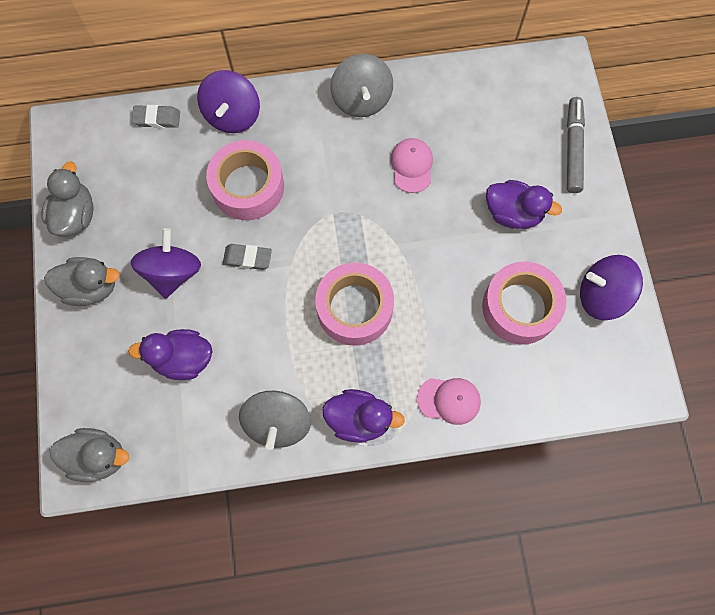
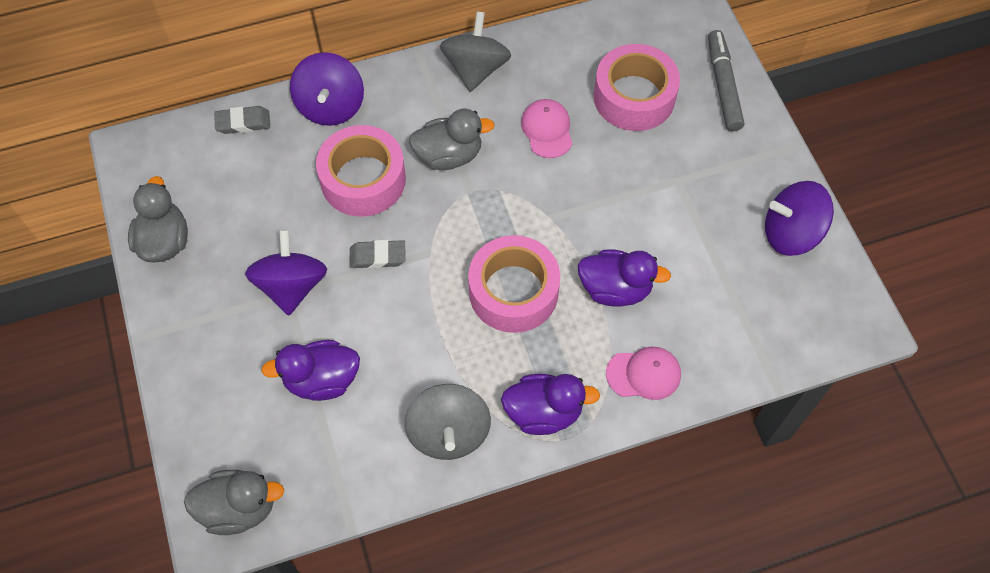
camera: 10 degrees left, 10 degrees down
grey duck [44,257,120,306] -> grey duck moved to [409,109,495,170]
grey spinning top [331,54,393,117] -> grey spinning top turned 150 degrees counterclockwise [440,11,511,92]
pink tape [482,262,566,344] -> pink tape moved to [594,44,680,131]
purple duck [486,180,562,229] -> purple duck moved to [578,250,671,307]

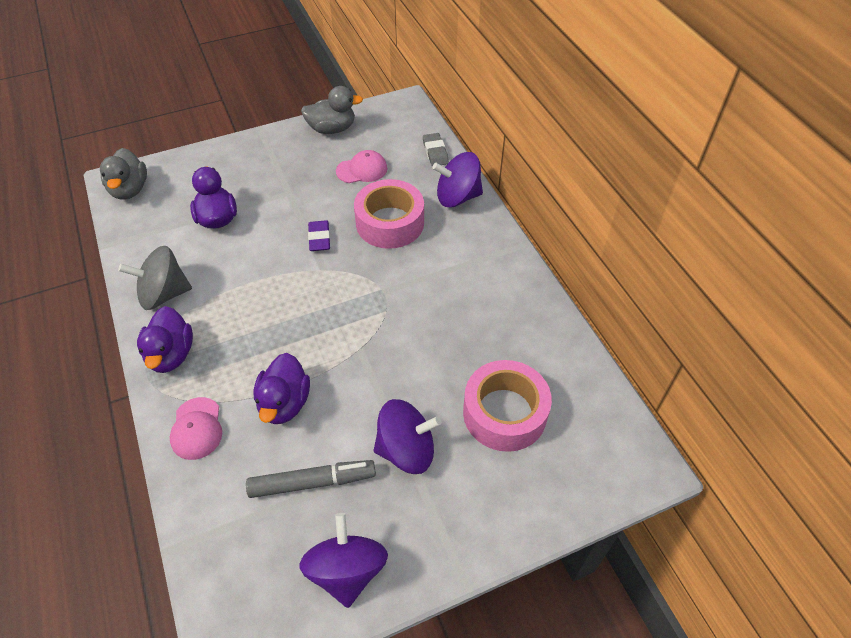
camera: 85 degrees right, 10 degrees down
purple spinning top [245,229,327,315] -> purple spinning top moved to [374,399,441,474]
grey eraser [349,240,405,269] -> purple eraser [308,220,330,251]
grey duck [409,109,495,170] -> none
grey spinning top [440,11,511,92] -> none
pink tape [468,235,560,333] -> none
pink cap [521,99,573,158] -> pink cap moved to [336,150,387,183]
grey marker [708,30,744,131] -> grey marker moved to [246,460,376,498]

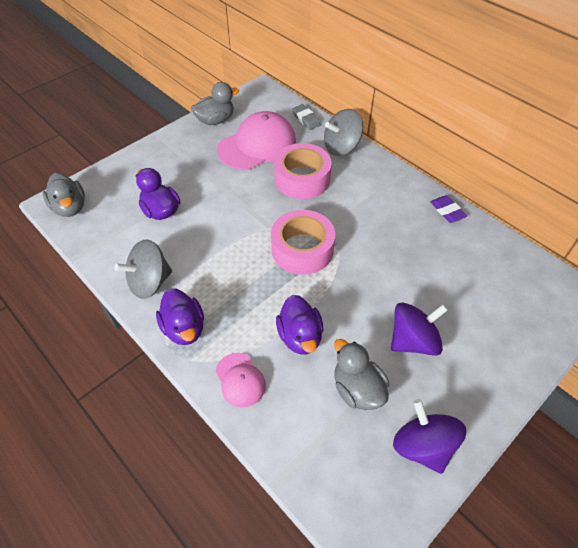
camera: 20 degrees left, 0 degrees up
grey marker [246,460,376,498] -> grey duck [334,339,389,410]
purple eraser [308,220,330,251] -> purple eraser moved to [430,195,467,223]
pink cap [336,150,387,183] -> pink cap [217,111,296,170], size x1.94
purple spinning top [432,152,483,208] -> grey spinning top [324,109,363,156]
pink tape [463,360,552,452] -> pink tape moved to [271,210,335,275]

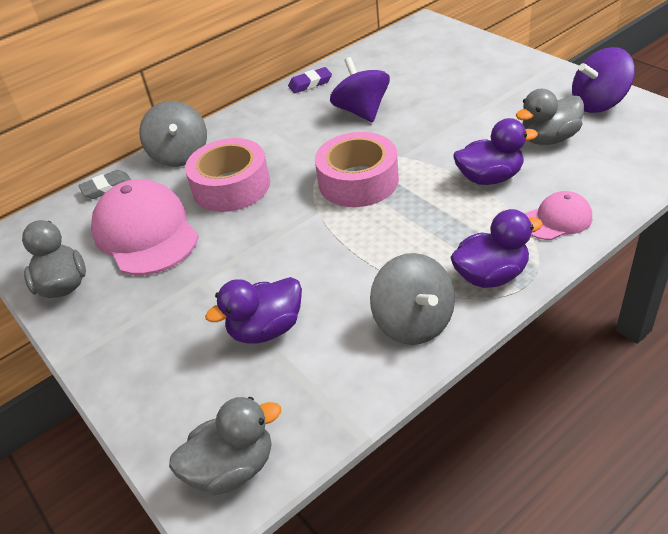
camera: 80 degrees left, 10 degrees down
purple spinning top [391,302,448,356] -> purple spinning top moved to [330,57,390,122]

